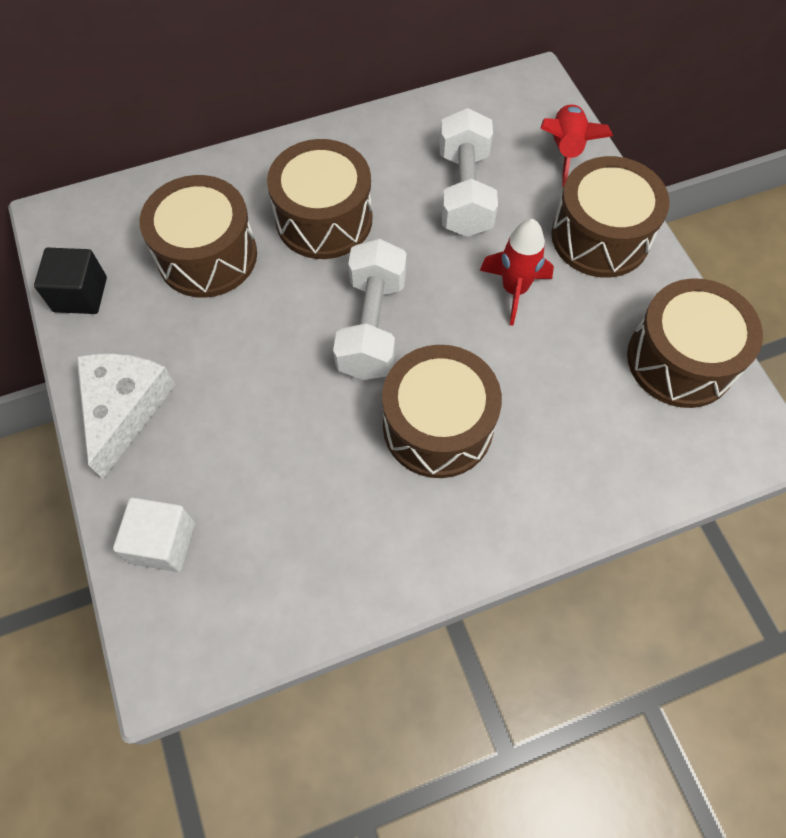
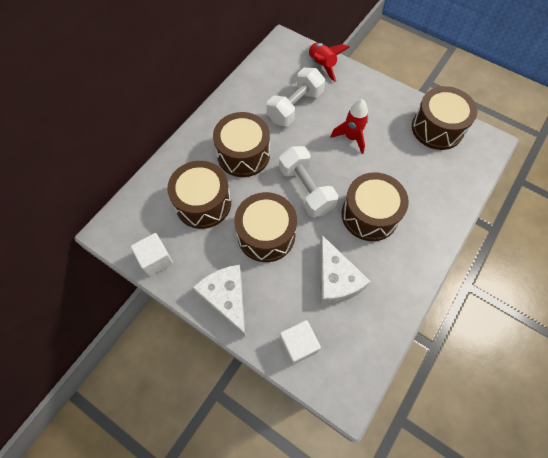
camera: 35 degrees left, 0 degrees up
black cube [34,248,107,314] -> white cube [131,233,173,277]
white dumbbell [440,108,498,237] -> white dumbbell turned 75 degrees clockwise [267,68,325,126]
brown drum [551,156,670,278] -> brown drum moved to [234,192,297,262]
none -> white cheese [320,235,371,305]

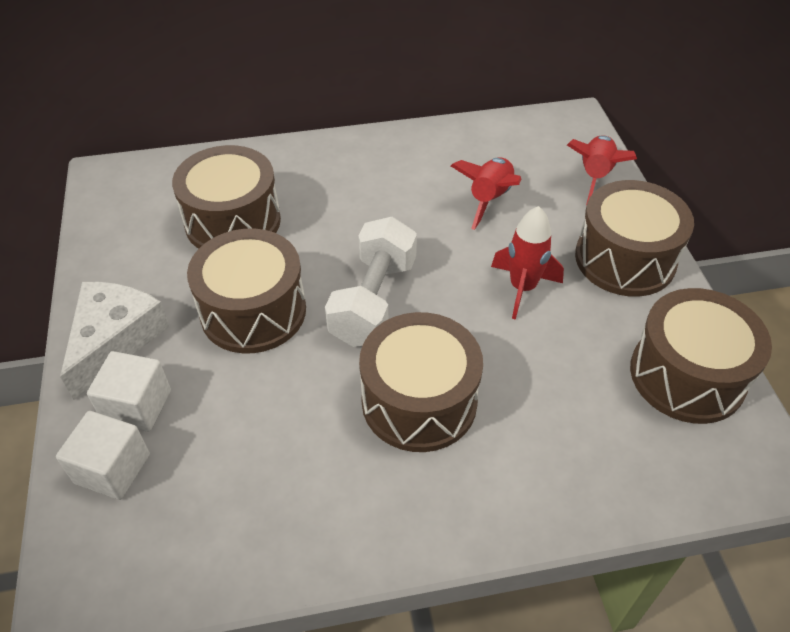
camera: 45 degrees right, 15 degrees down
white cube [131,233,173,277] -> white cube moved to [87,351,171,432]
brown drum [213,112,270,177] -> brown drum moved to [575,180,694,297]
white dumbbell [267,68,325,126] -> red rocket [451,157,521,230]
white cheese [320,235,371,305] -> none

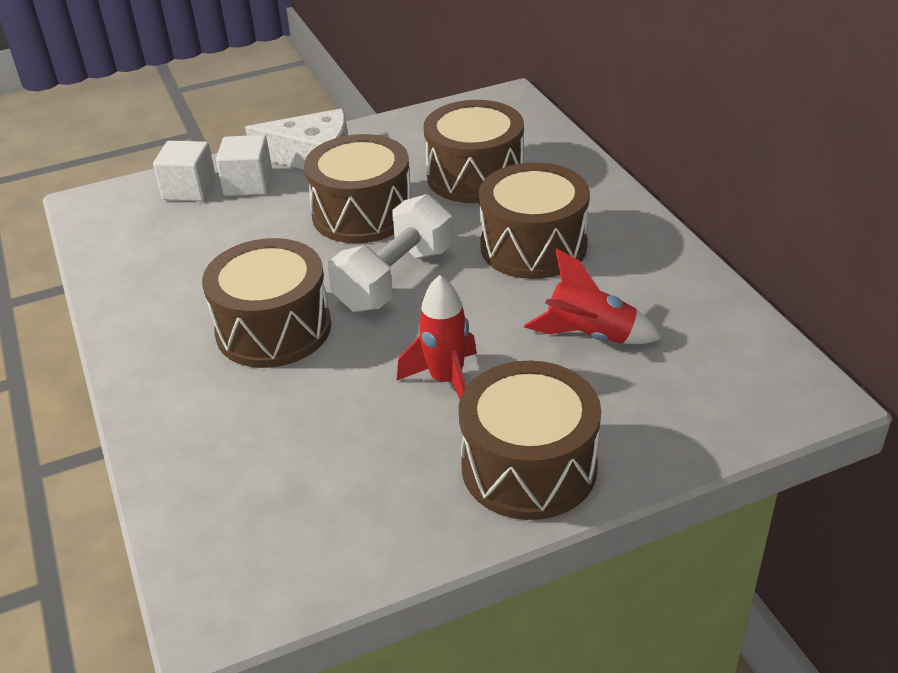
camera: 80 degrees right, 10 degrees down
white dumbbell [325,217,417,347] -> white dumbbell turned 60 degrees counterclockwise [328,194,453,312]
red rocket [567,135,637,206] -> none
brown drum [630,288,772,424] -> brown drum moved to [479,162,590,279]

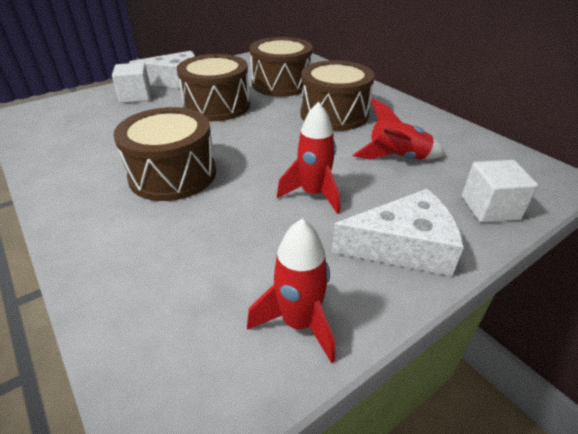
camera: 15 degrees left, 0 degrees up
white cube [153,141,216,201] -> white cube moved to [462,160,538,222]
white dumbbell [328,194,453,312] -> none
brown drum [459,361,601,520] -> white cheese [332,189,464,276]
none -> red rocket [247,219,335,363]

